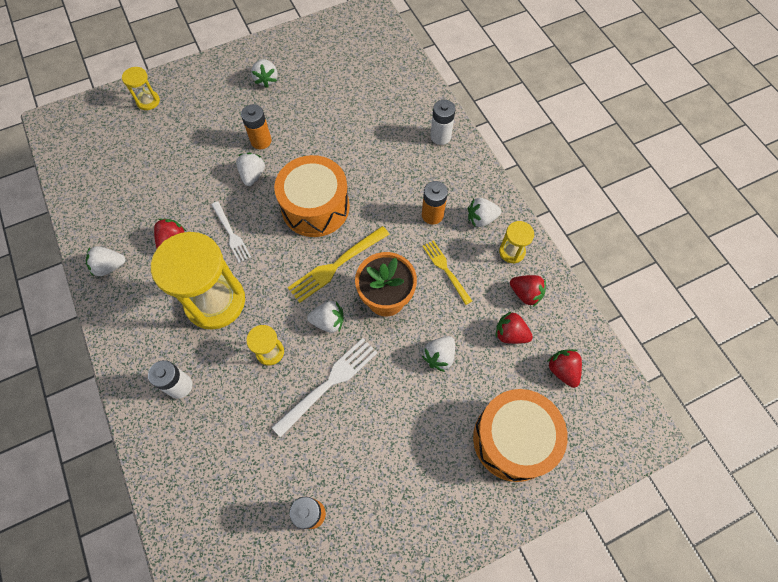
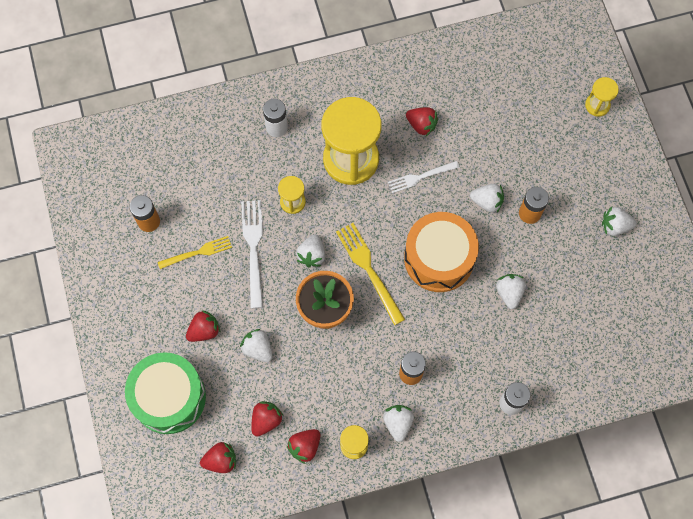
camera: 100 degrees right, 5 degrees up
white strawberry [86,246,126,277] -> white strawberry moved to [496,274,526,309]
white fork [272,338,378,438] -> white fork turned 150 degrees counterclockwise [241,200,263,309]
yellow fork [422,240,472,305] -> yellow fork moved to [158,236,232,269]
orange drum [473,389,568,482] -> green drum [125,352,206,434]
none -> red strawberry [186,310,220,342]

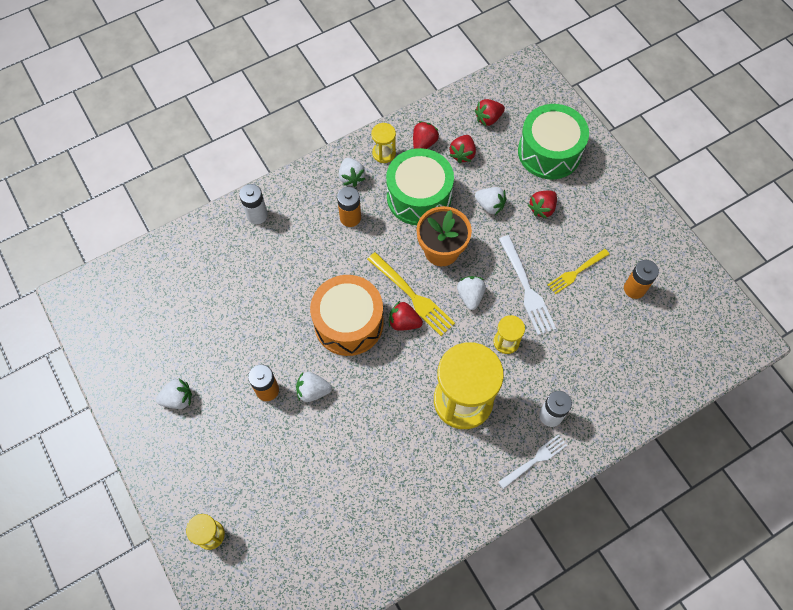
camera: 165 degrees right, 5 degrees down
white fork [388,161,460,193] -> white fork moved to [498,434,567,489]
red strawberry [406,107,438,136] -> red strawberry moved to [389,301,423,331]
white strawberry [496,274,526,309] -> none
none -> green drum [386,148,454,225]

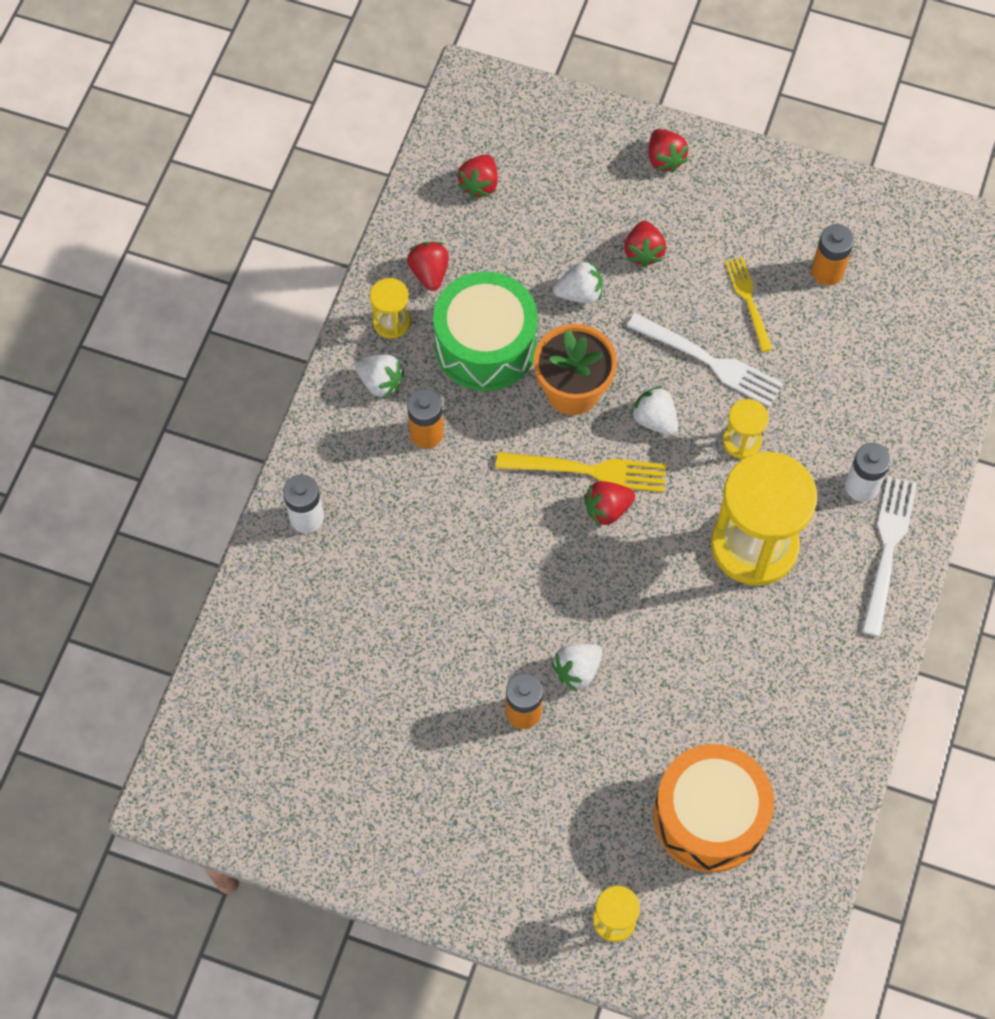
camera: 40 degrees left, 0 degrees up
white strawberry [156,379,192,409] -> none
orange drum [310,275,384,356] -> orange drum moved to [653,744,774,873]
red strawberry [449,135,476,163] -> red strawberry moved to [649,129,689,173]
white fork [498,434,567,489] -> white fork [862,476,917,637], size x1.52
green drum [518,104,589,179] -> none
yellow fork [548,249,610,294] -> yellow fork turned 150 degrees clockwise [725,257,773,352]

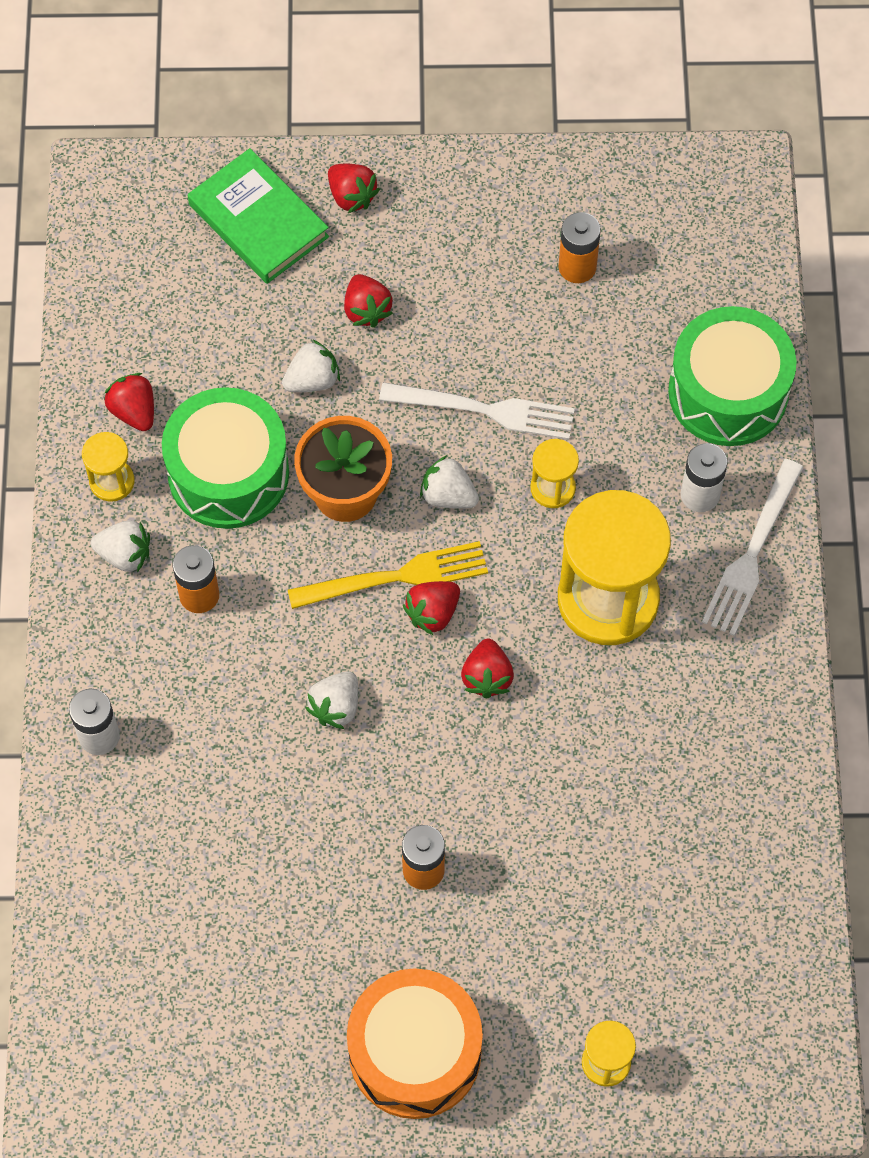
camera: 20 degrees left, 0 degrees up
red strawberry [457,155,498,198] -> red strawberry moved to [461,639,514,699]
white strawberry [551,644,603,691] -> white strawberry moved to [306,671,358,729]
orange drum [653,744,774,873] -> orange drum moved to [347,968,483,1119]
yellow fork [725,257,773,352] -> none
white fork [862,476,917,637] -> white fork turned 150 degrees counterclockwise [702,459,803,636]
none -> green book [188,148,329,284]
none -> green drum [668,306,797,446]

